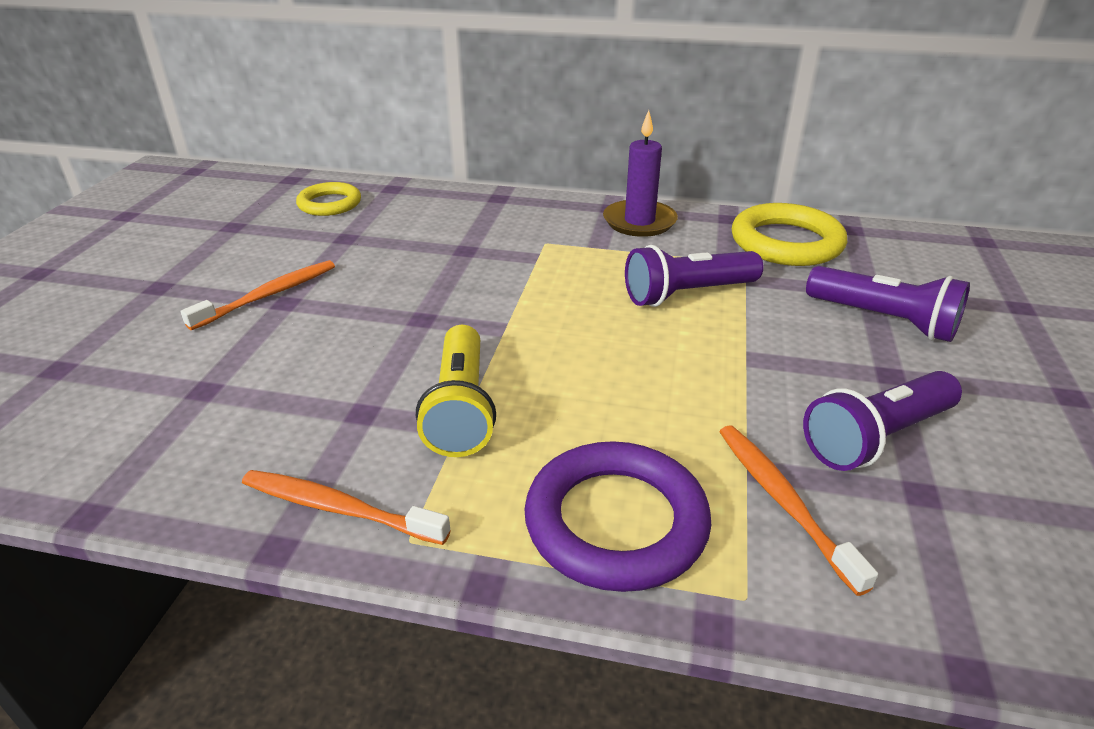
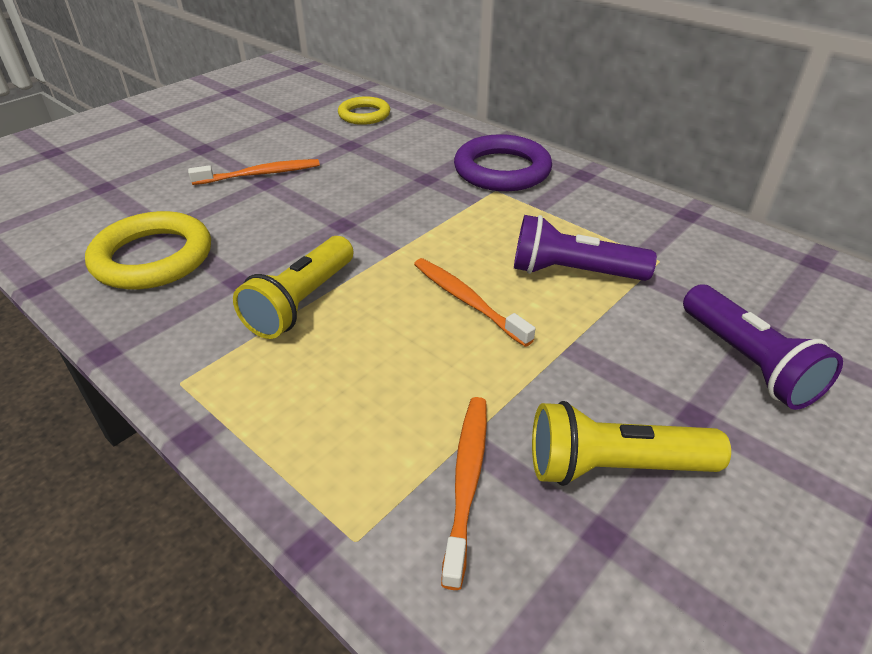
camera: 30 degrees right, 5 degrees up
orange toothbrush [242,470,451,545] -> orange toothbrush moved to [414,258,535,347]
purple ring [524,441,711,592] -> purple ring moved to [454,134,552,191]
purple candle [603,110,678,237] -> none
yellow ring [732,203,847,266] -> yellow ring moved to [85,211,211,289]
purple flashlight [803,371,962,471] -> yellow flashlight [532,401,731,486]

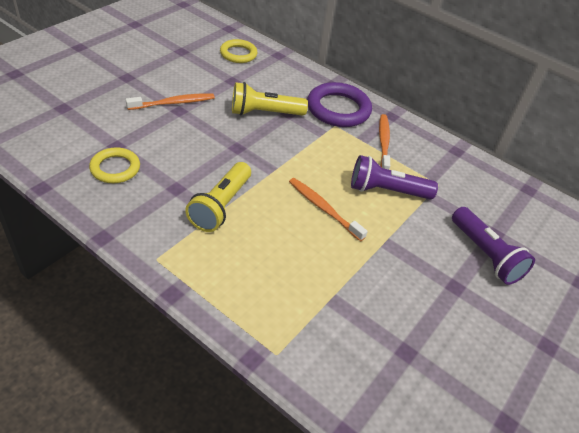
camera: 10 degrees left, 5 degrees up
yellow ring [85,211,211,289] -> yellow ring [89,147,140,183], size x0.62
orange toothbrush [441,397,487,590] -> orange toothbrush moved to [379,114,390,170]
yellow flashlight [532,401,731,486] -> yellow flashlight moved to [232,82,308,116]

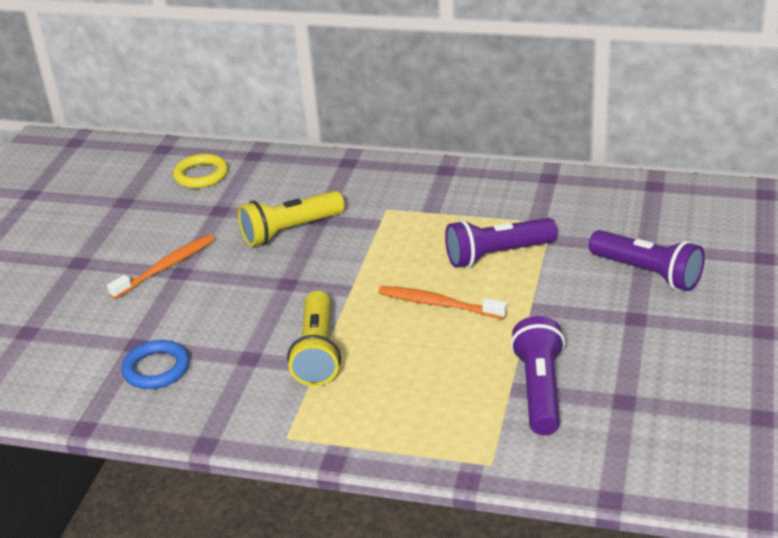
camera: 15 degrees left, 10 degrees down
yellow ring [89,147,140,183] -> blue ring [121,340,190,389]
purple ring [307,82,372,127] -> none
orange toothbrush [379,114,390,170] -> none
none -> purple flashlight [511,316,565,435]

